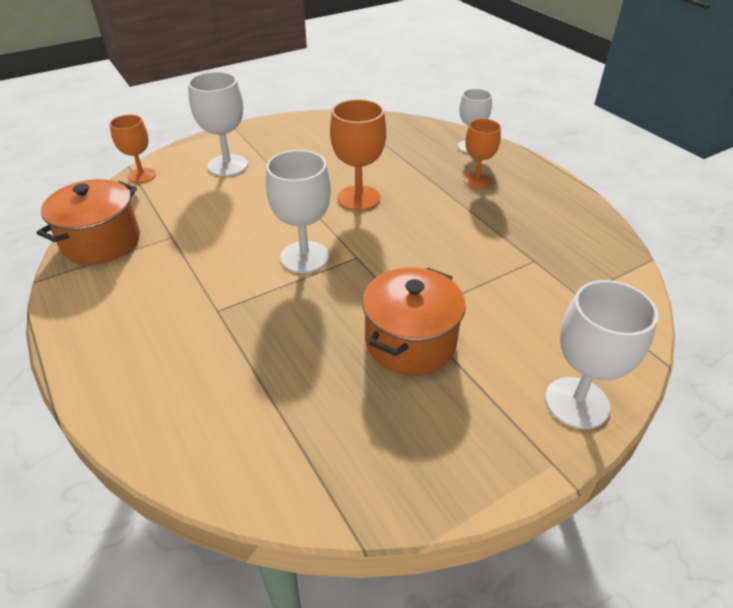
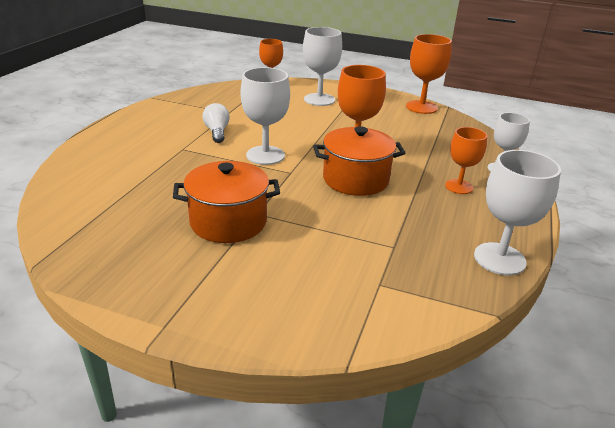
camera: 50 degrees right, 10 degrees down
orange pot [37,179,140,265] -> orange pot moved to [313,126,405,196]
white goblet [545,280,658,429] -> white goblet moved to [474,150,561,275]
none -> white light bulb [203,103,230,143]
none -> orange goblet [406,34,452,114]

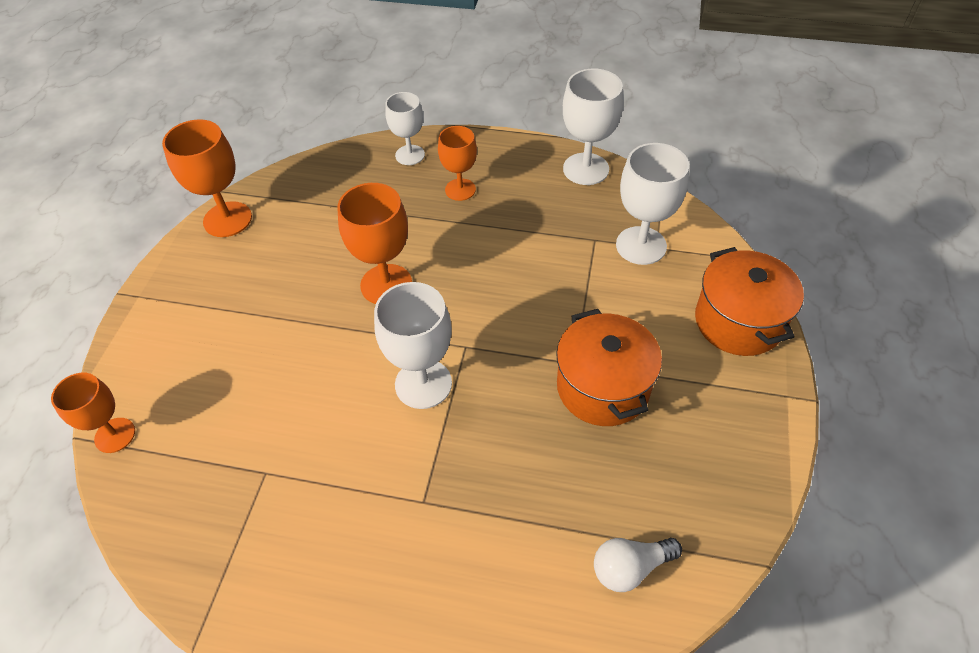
camera: 95 degrees left, 20 degrees up
white light bulb [203,103,230,143] -> white light bulb moved to [594,538,682,592]
white goblet [303,27,342,106] -> white goblet moved to [616,143,689,265]
orange pot [313,126,405,196] -> orange pot moved to [695,247,804,356]

